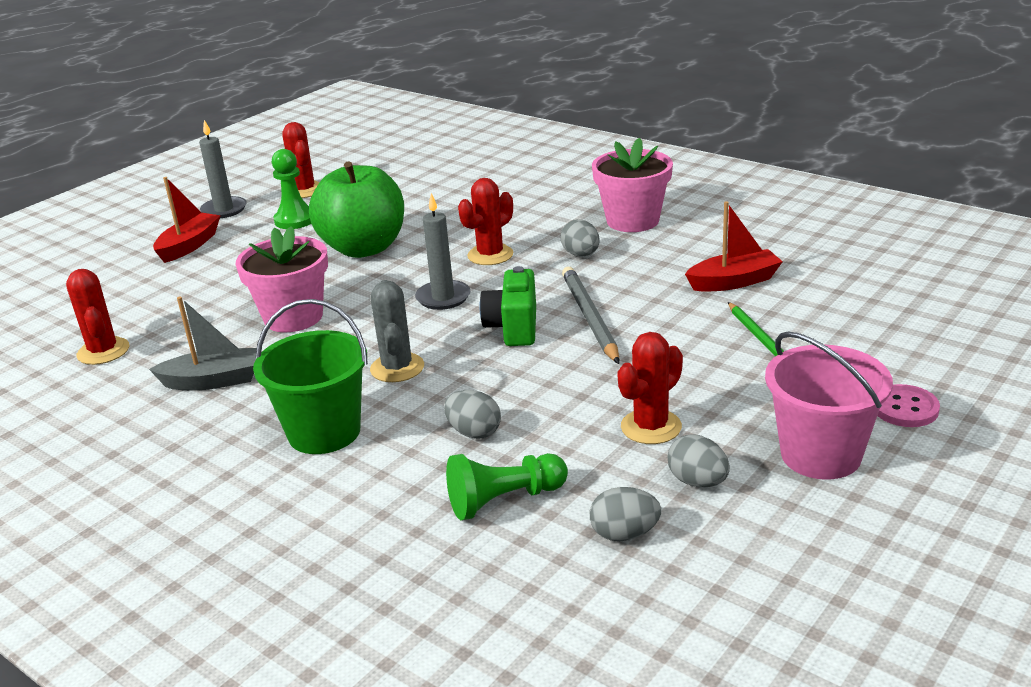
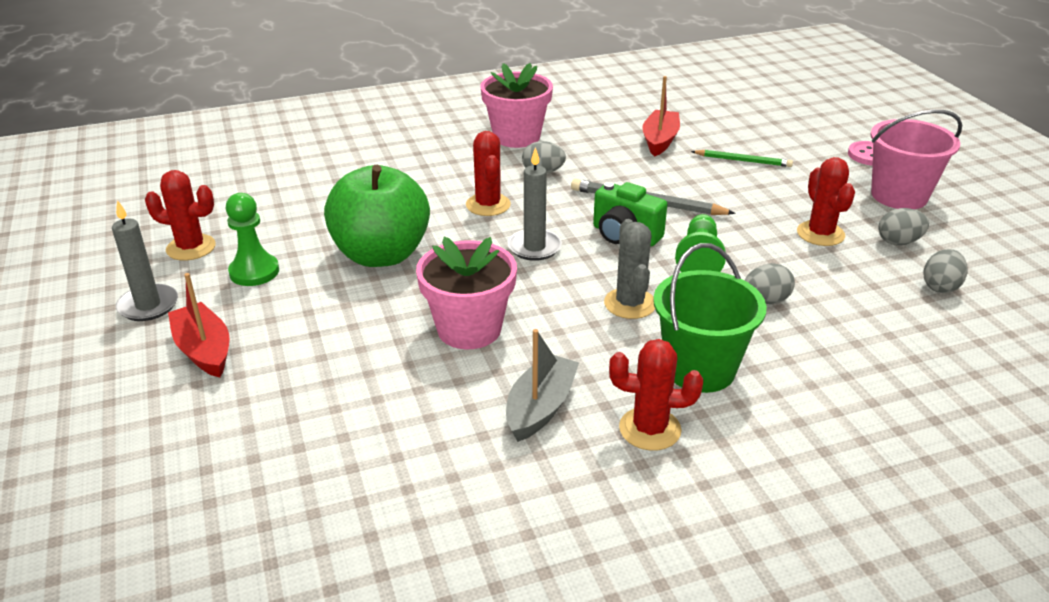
camera: 60 degrees left, 5 degrees up
red cactus [66,269,129,365] -> red cactus moved to [609,339,703,451]
grey cactus [370,280,424,382] -> grey cactus turned 60 degrees clockwise [604,219,655,319]
green pawn [446,453,568,520] -> green pawn moved to [675,214,726,272]

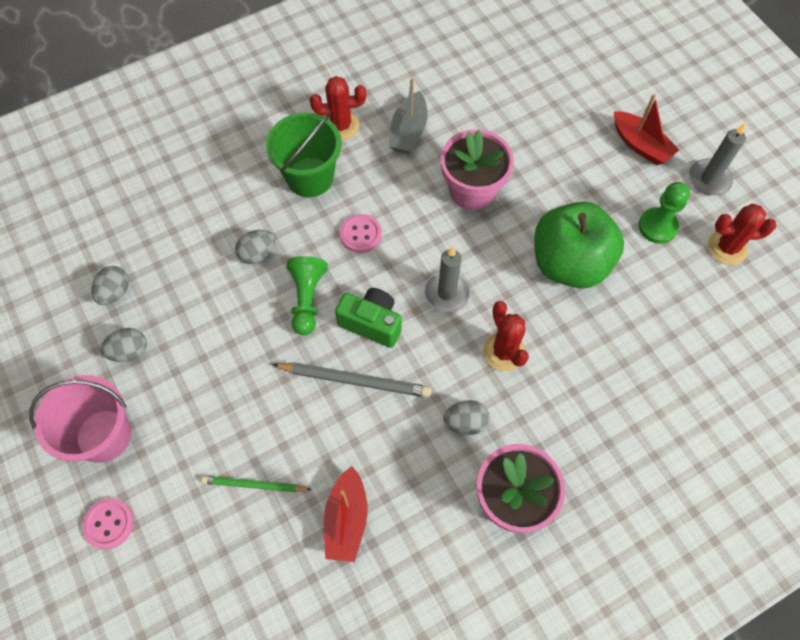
camera: 170 degrees right, 30 degrees up
grey cactus [604,219,655,319] -> pink button [340,214,382,253]
red cactus [797,157,855,246] -> none

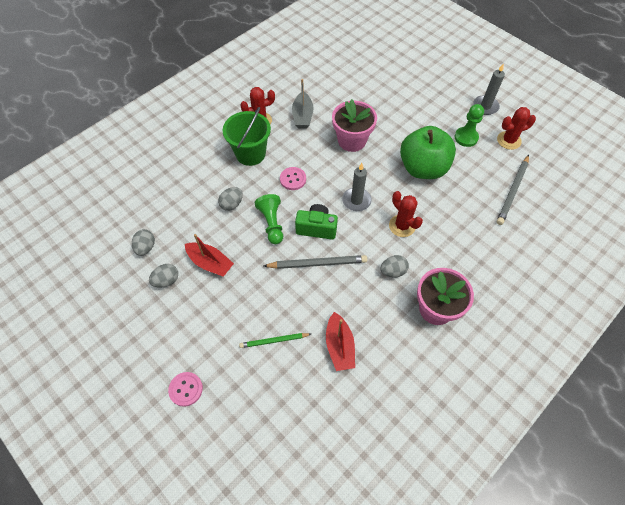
camera: 15 degrees left, 5 degrees down
pink bucket [29,375,131,463] -> none
red boat [614,94,679,165] -> red boat moved to [185,234,234,277]
none -> grey pencil [497,155,529,225]

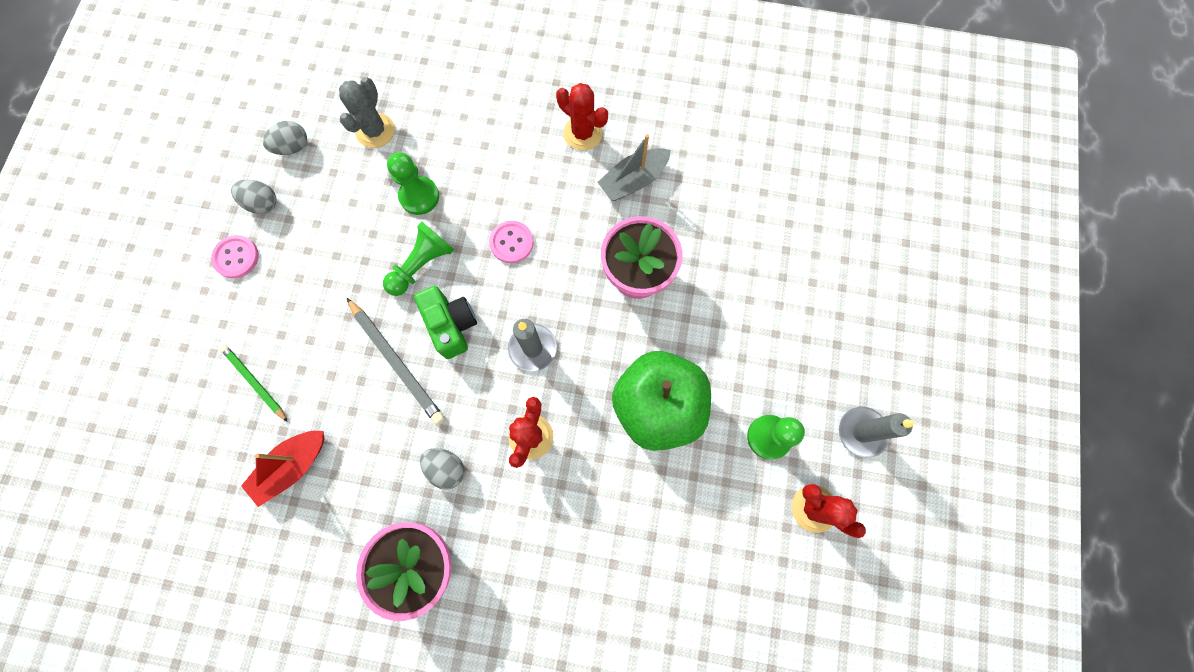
camera: 55 degrees right, 15 degrees up
pink button [168,372,203,407] -> pink button moved to [211,235,259,278]
red boat [185,234,234,277] -> none
grey egg [218,187,243,211] -> green pawn [387,152,439,215]
green bucket [223,107,271,166] -> none
grey pencil [497,155,529,225] -> none
none -> grey cactus [339,77,395,148]

